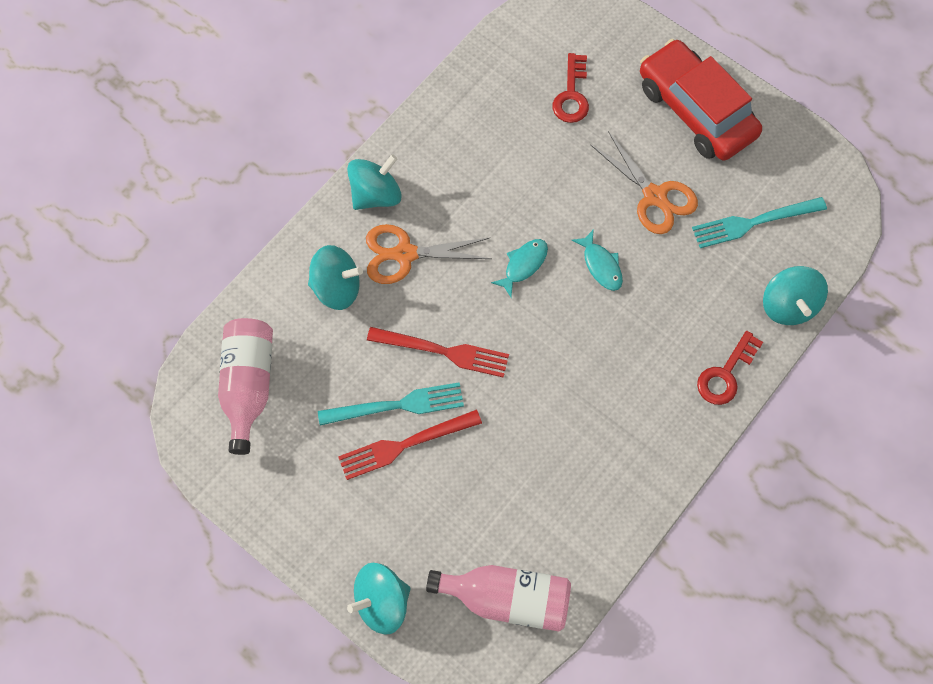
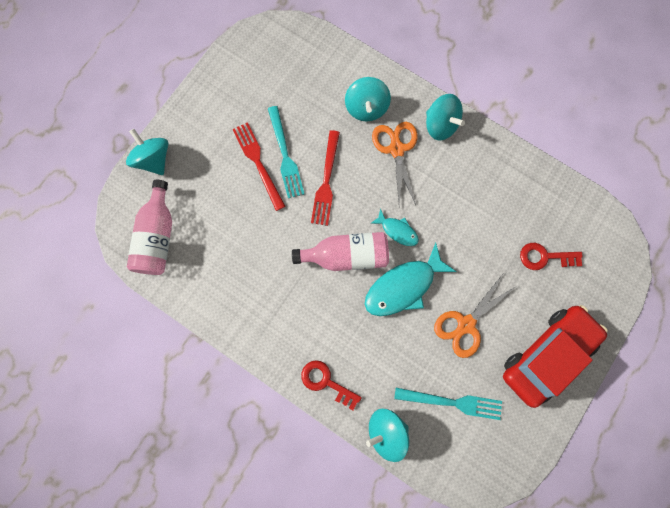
camera: 85 degrees right, 10 degrees up
pink bottle [218,318,273,455] -> pink bottle moved to [292,232,389,271]
turquoise fish [571,229,623,291] -> turquoise fish [365,243,457,316], size x1.88
turquoise fork [692,197,827,248] -> turquoise fork turned 120 degrees clockwise [394,388,502,420]

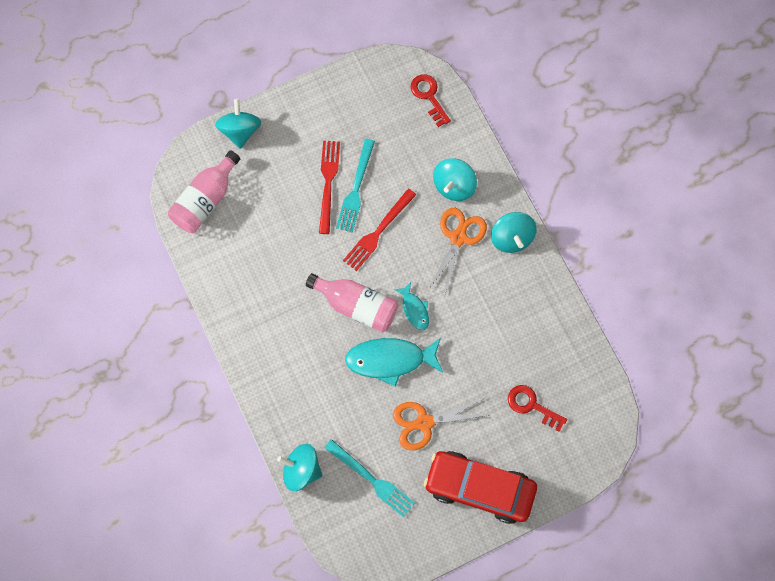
camera: 30 degrees right, 5 degrees down
red key [301,360,362,410] -> red key moved to [411,74,451,127]
red car [503,305,608,408] -> red car turned 150 degrees counterclockwise [424,451,537,524]

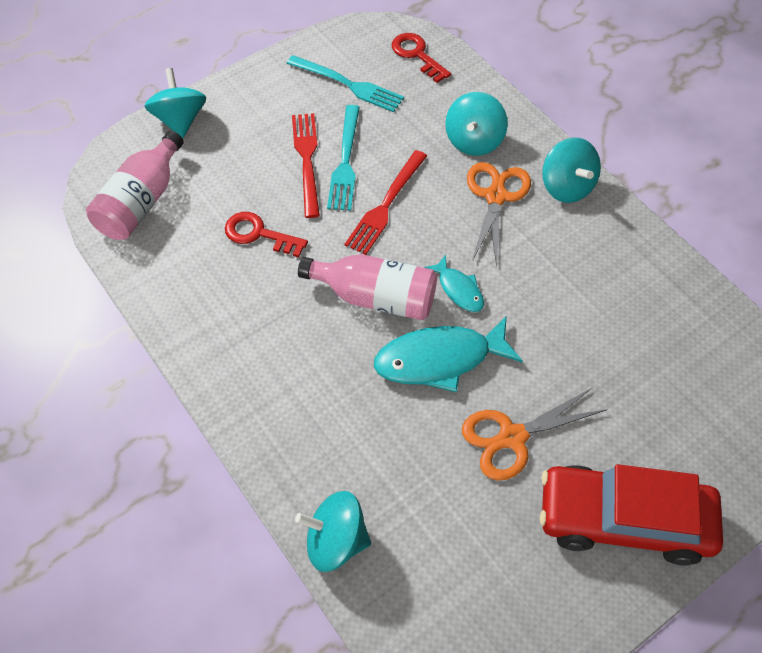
camera: 10 degrees left, 15 degrees down
turquoise fork [324,439,415,517] -> turquoise fork moved to [287,55,404,112]
red key [508,385,567,432] -> red key moved to [225,212,308,257]

